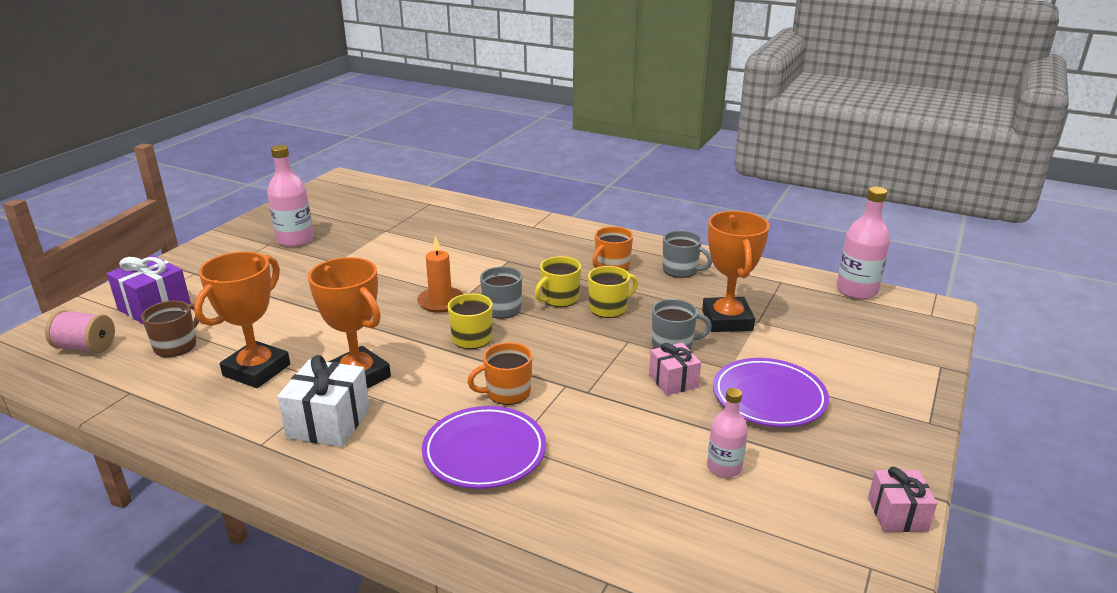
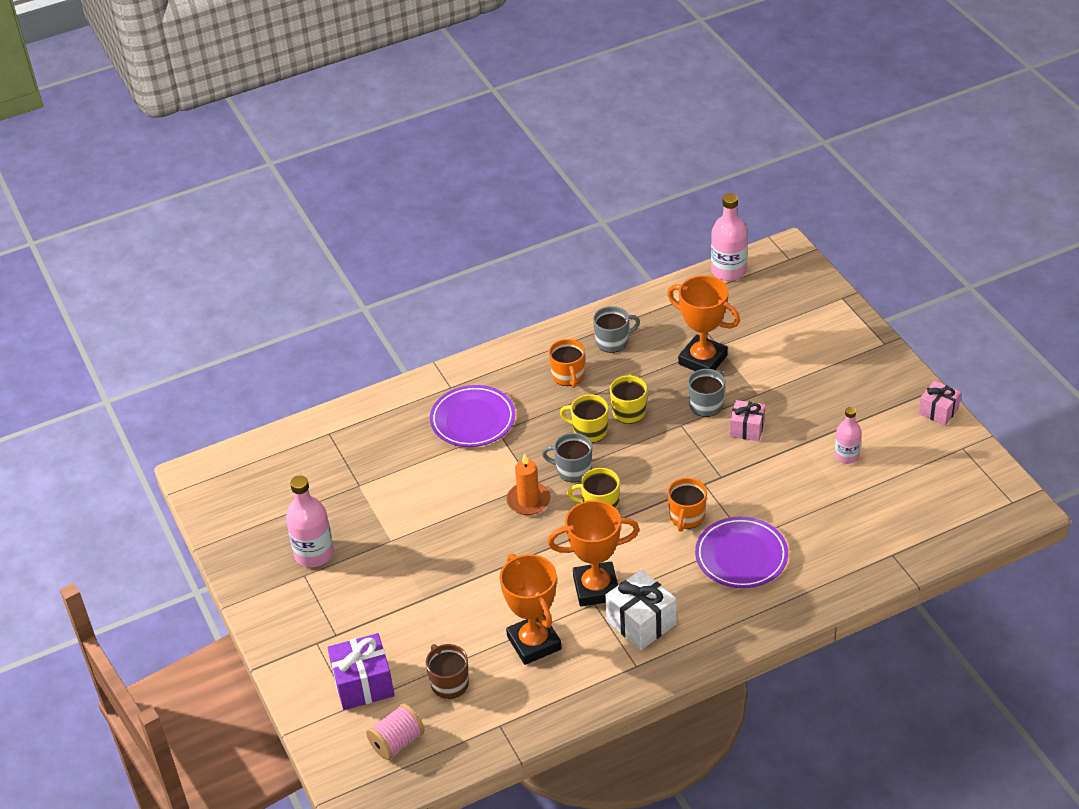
camera: 50 degrees left, 15 degrees up
yellow mug [535,256,581,307] -> yellow mug turned 120 degrees clockwise [560,394,608,443]
purple plate [713,358,829,427] -> purple plate moved to [430,385,515,447]

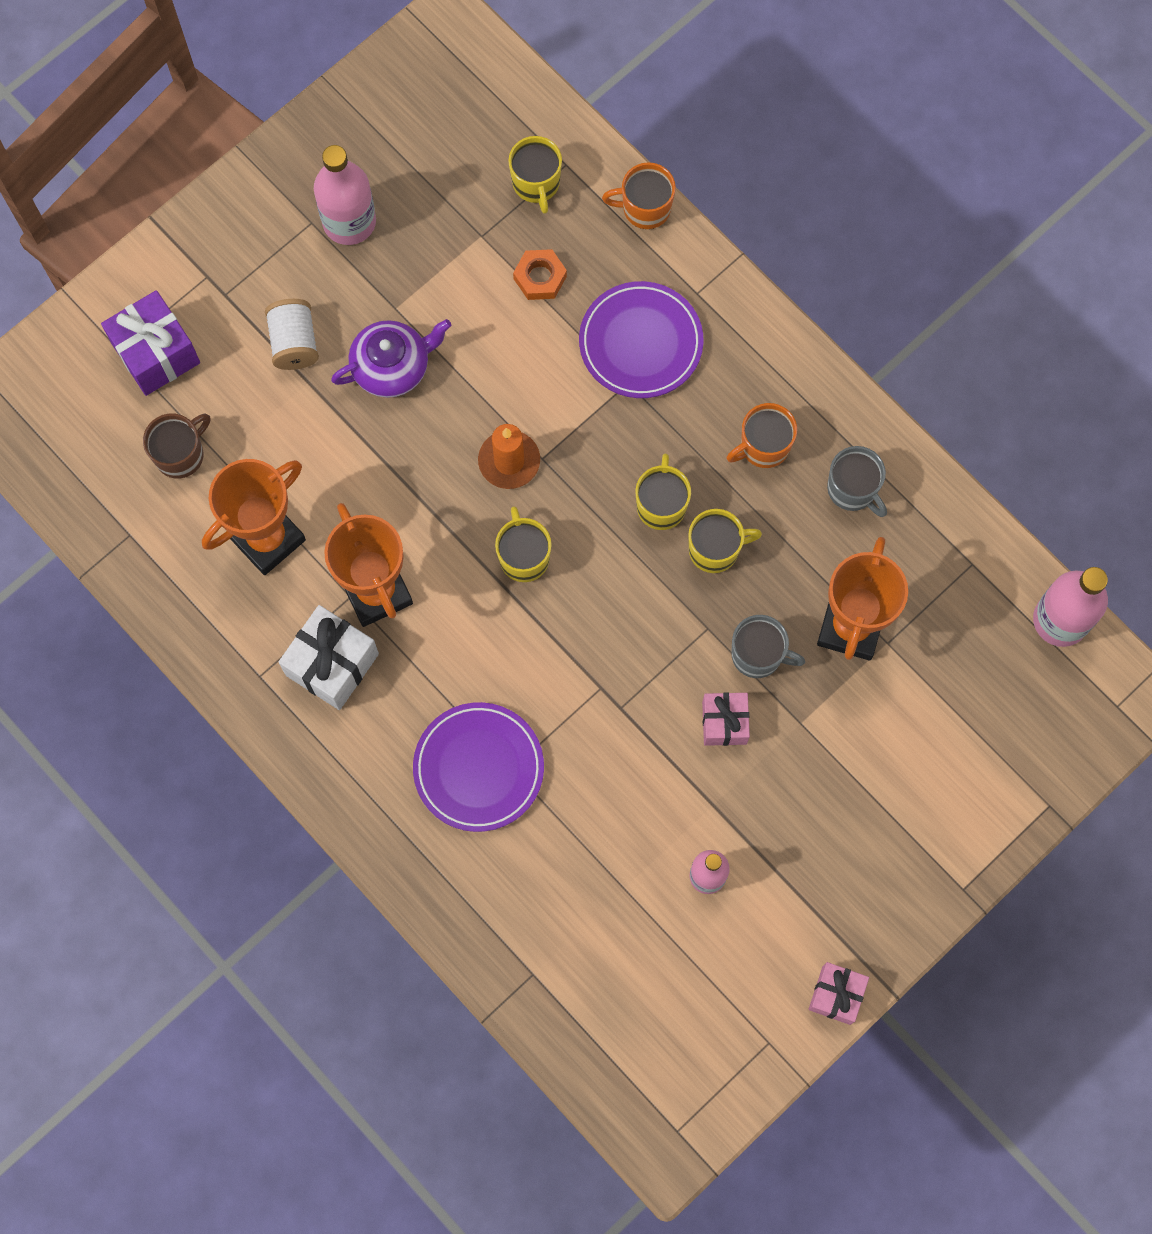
camera: 70 degrees right, 30 degrees up
pink spool [366,704,425,760] -> none
grey mug [542,433,592,483] -> none
orange mug [667,478,707,532] -> orange mug moved to [602,162,676,229]
none -> white spool [265,299,319,370]
none -> purple teapot [331,319,451,398]
none -> yellow mug [508,136,562,214]
none -> orange nut [513,249,567,300]

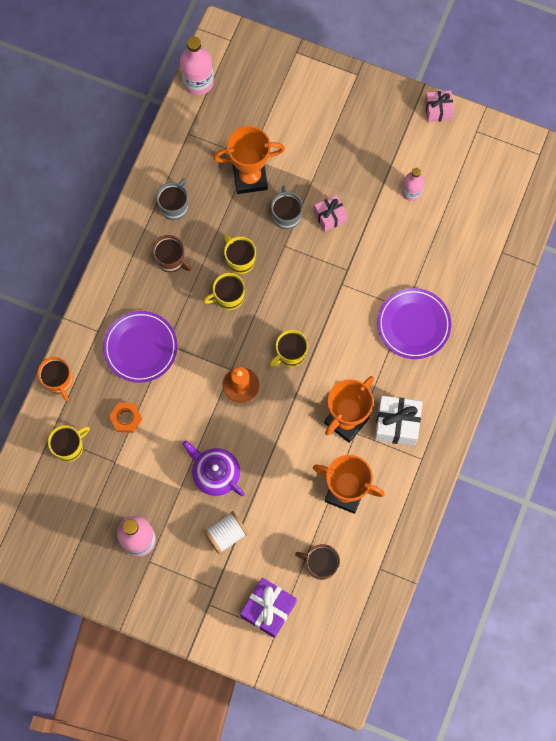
camera: 115 degrees left, 0 degrees up
orange mug [726,403,797,468] -> brown mug [152,235,192,273]

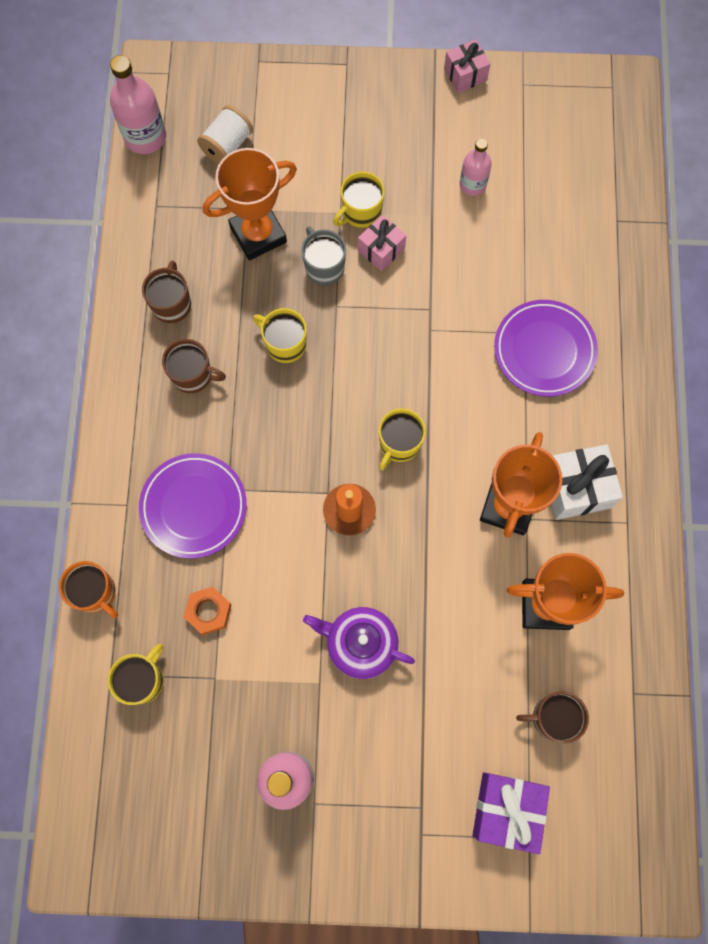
camera: 20 degrees left, 0 degrees up
grey mug [156,179,188,220] -> brown mug [142,261,191,323]
yellow mug [203,273,245,310] -> yellow mug moved to [333,172,385,228]
white spool [204,511,248,554] -> white spool moved to [197,105,253,164]

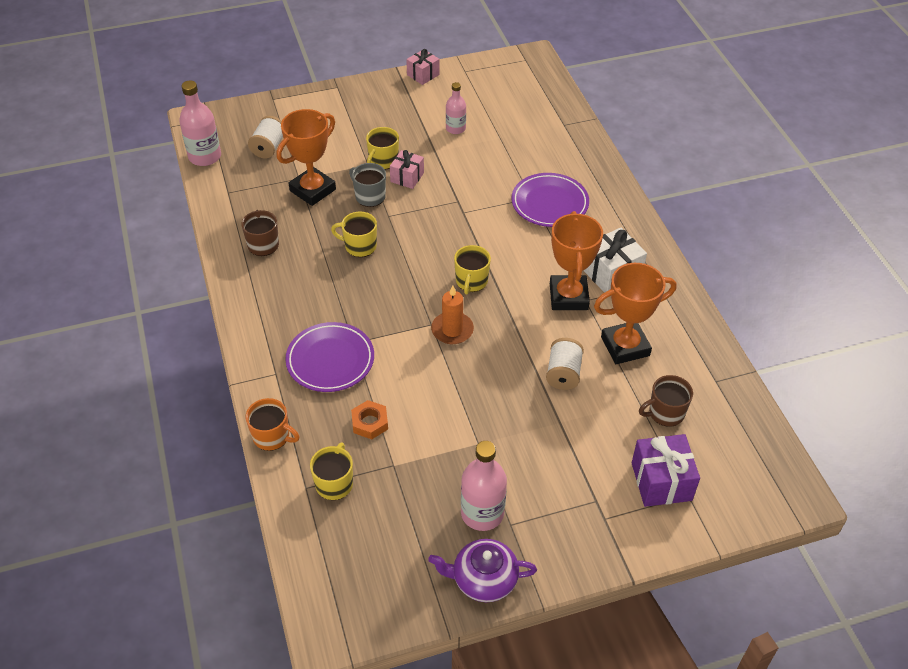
camera: 20 degrees left, 25 degrees down
brown mug [162,339,226,393] -> none
purple teapot [303,607,415,679] -> purple teapot moved to [428,539,537,602]
none -> white spool [546,338,584,390]

